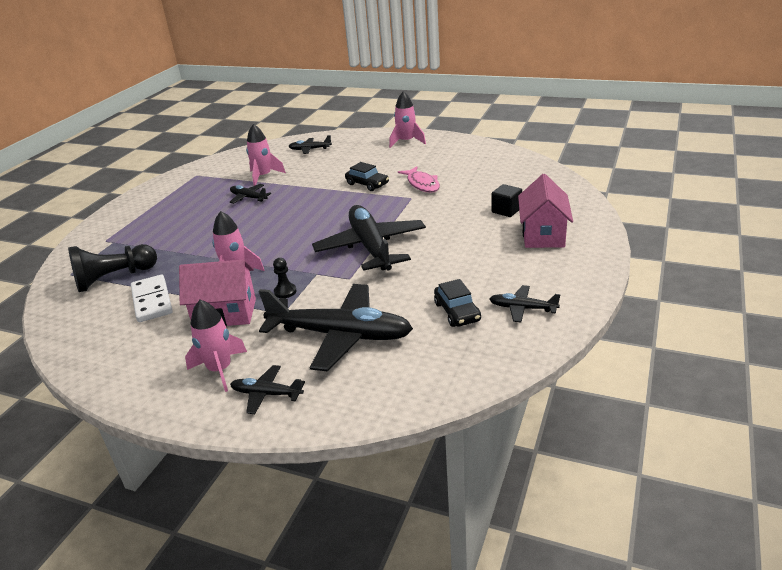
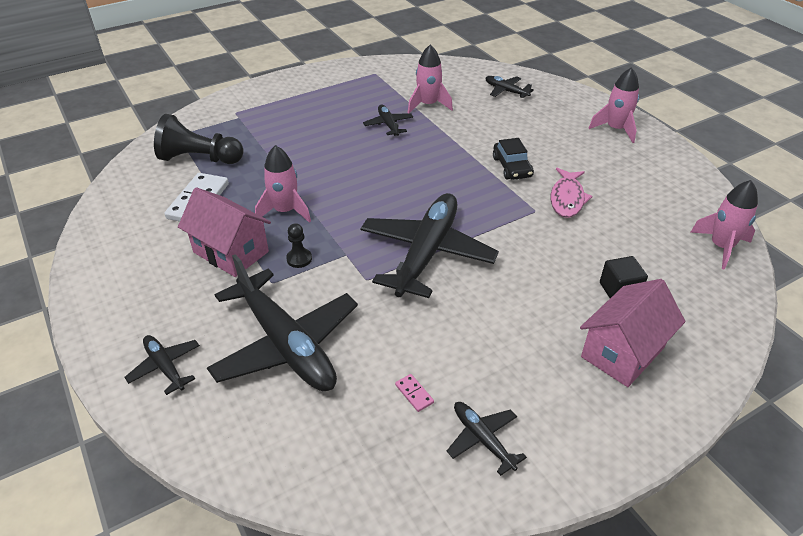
camera: 35 degrees right, 10 degrees up
pink rocket [185,300,247,392] -> pink rocket moved to [690,180,758,270]
black car [434,279,481,327] -> pink domino [395,374,434,412]

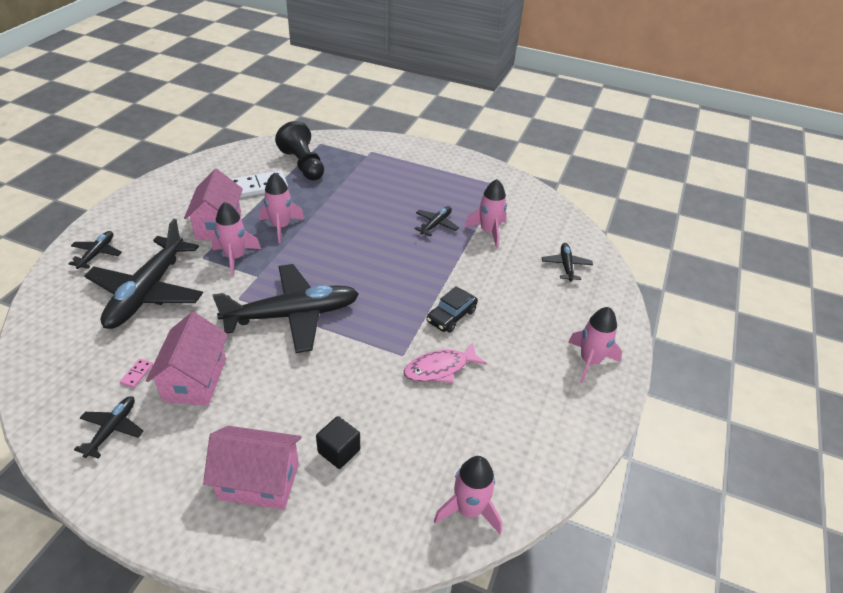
camera: 50 degrees right, 0 degrees up
black pawn [286,223,312,268] -> pink rocket [212,202,261,276]
none -> pink house [146,312,228,406]

